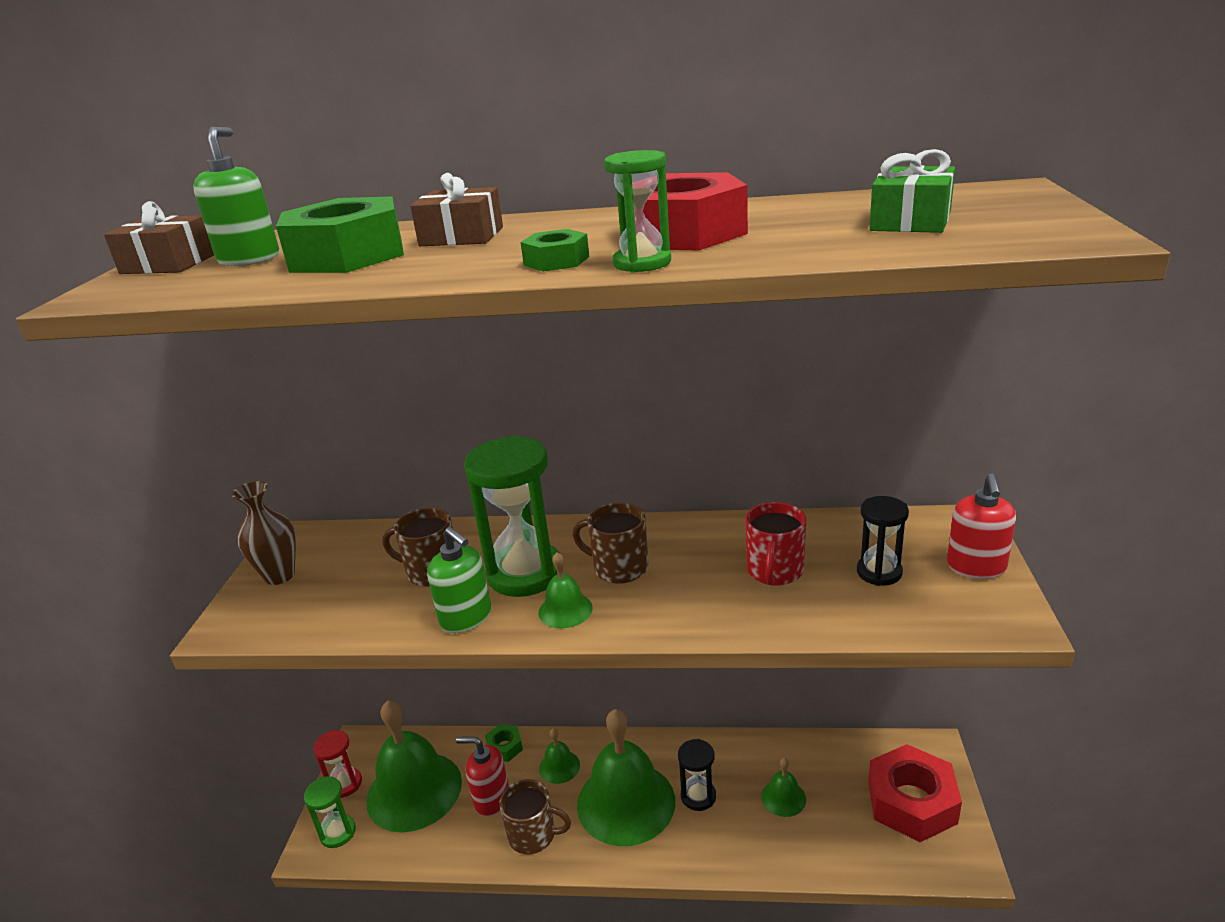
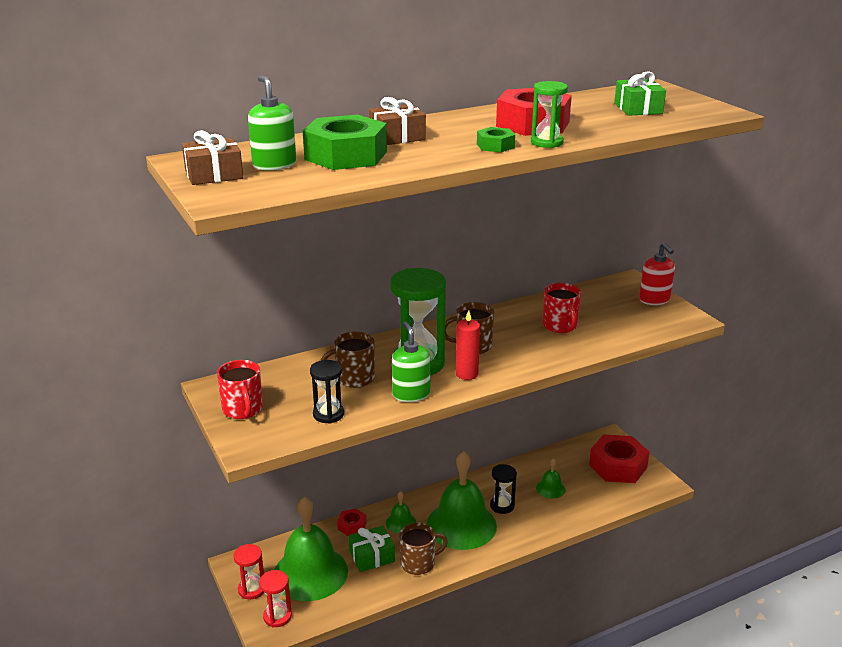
camera: 35 degrees left, 0 degrees up
brown vase [232,481,296,585] -> red mug [217,360,263,419]
green hourglass [304,776,356,848] -> red hourglass [259,570,292,627]
green soap dispenser [427,527,491,633] -> green soap dispenser turned 120 degrees counterclockwise [392,322,431,402]
red soap dispenser [456,737,509,817] -> green gift [349,525,395,572]
green nut [485,724,523,762] -> red nut [337,508,367,536]
green bell [538,552,593,628] -> red candle [456,310,480,380]
black hourglass [857,496,909,586] -> black hourglass moved to [310,360,344,424]

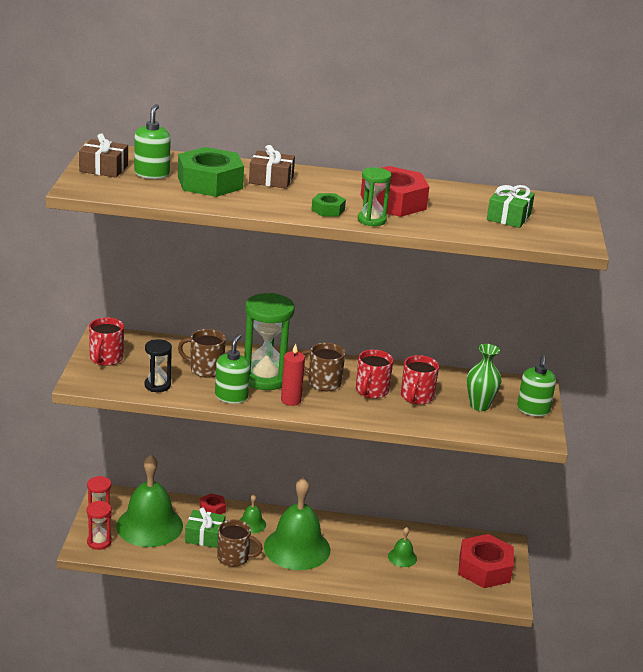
camera: 30 degrees right, 0 degrees up
black hourglass [490,464,517,514] -> none
red soap dispenser [639,243,675,305] -> green soap dispenser [517,355,556,416]
none -> red mug [356,350,393,399]
none -> green vase [467,344,502,411]

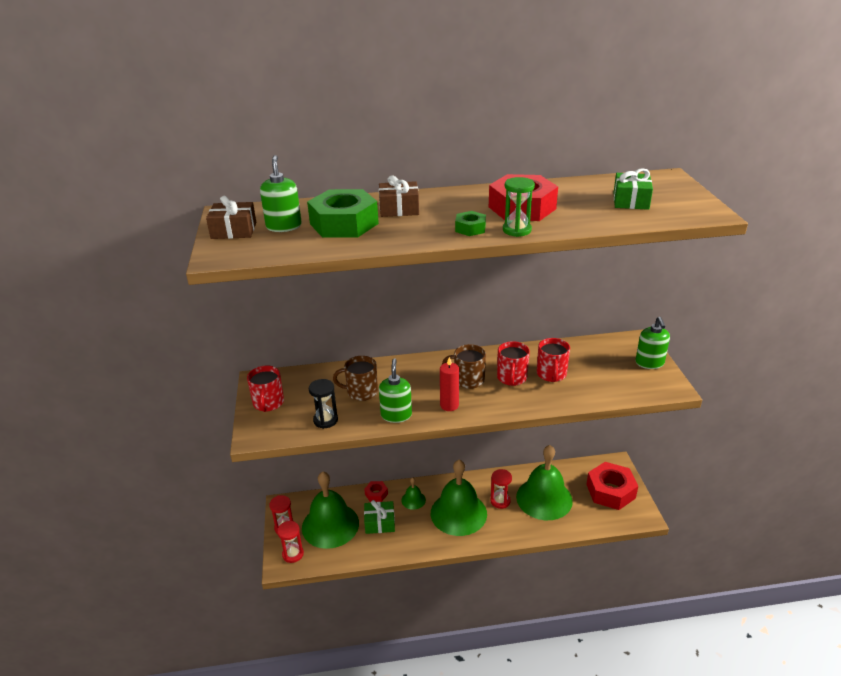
camera: 10 degrees left, 5 degrees up
brown mug [217,520,263,567] -> none
green hourglass [244,293,295,390] -> none
green bell [388,527,417,567] -> green bell [516,445,573,520], size x2.27
green vase [467,344,502,411] -> none
none -> red hourglass [490,469,512,509]

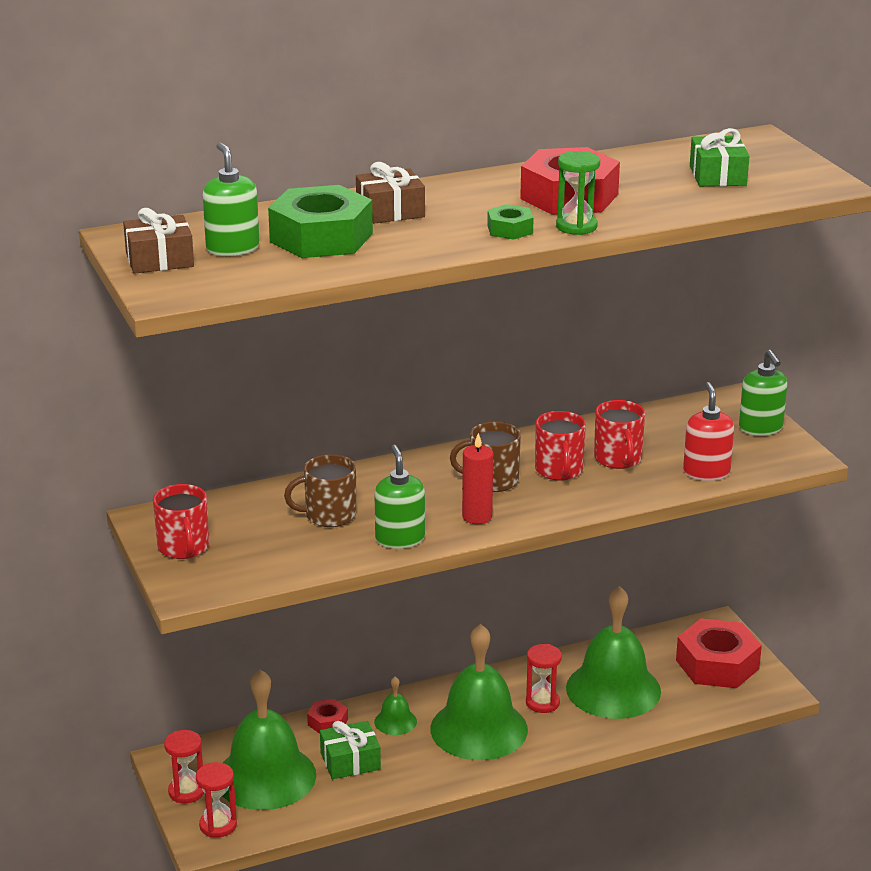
camera: 15 degrees left, 5 degrees down
black hourglass [309,379,338,429] -> none
none -> red soap dispenser [683,382,734,481]

